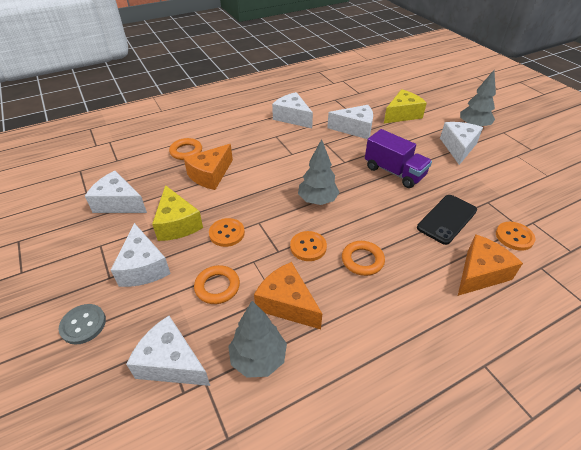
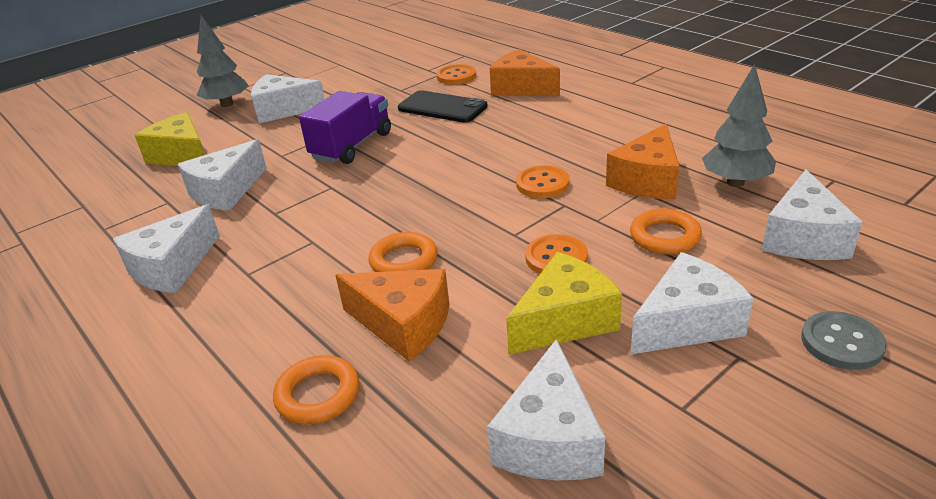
camera: 100 degrees left, 10 degrees down
grey tree [298,139,340,205] -> none
white cheese [327,105,373,139] -> white cheese turned 135 degrees counterclockwise [178,139,267,211]
orange ring [342,241,385,276] -> orange ring moved to [369,232,438,272]

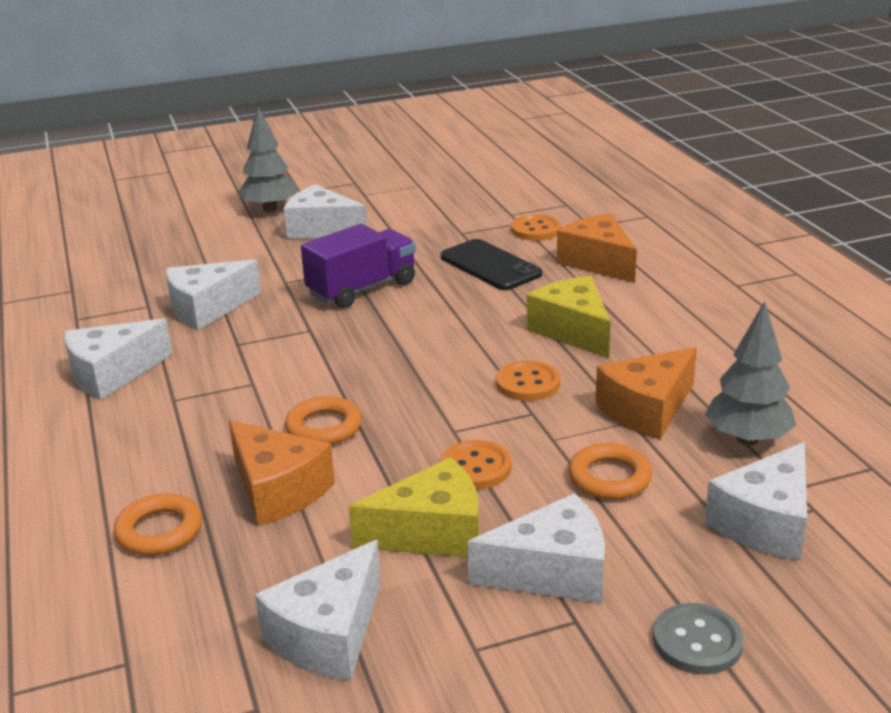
camera: 20 degrees right, 5 degrees down
yellow cheese [135,112,205,166] -> yellow cheese moved to [527,276,611,358]

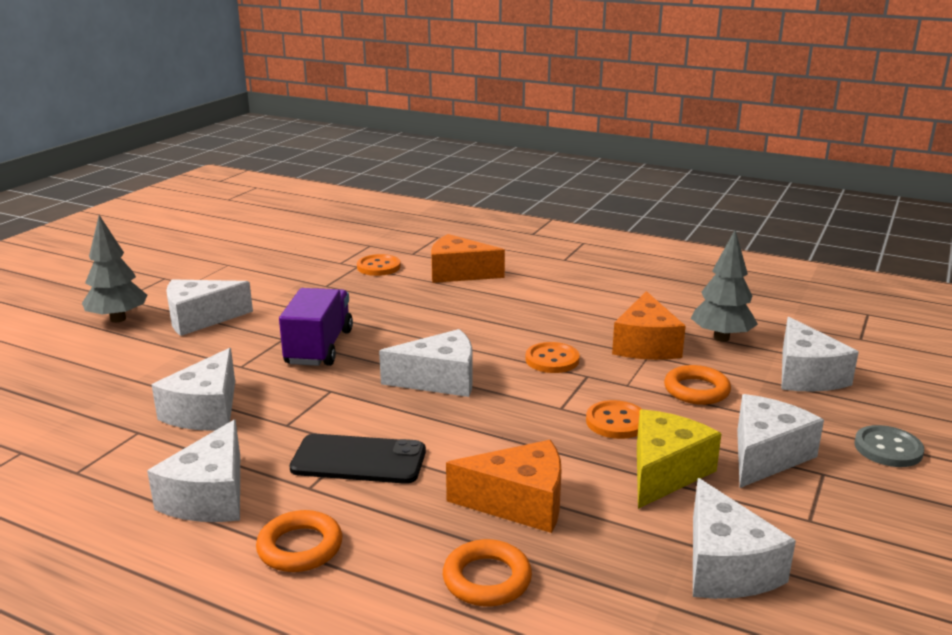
camera: 45 degrees left, 5 degrees down
orange ring [285,396,362,445] -> orange ring moved to [256,510,342,572]
black phone [441,239,542,290] -> black phone moved to [290,434,426,484]
yellow cheese [527,276,611,358] -> none
none -> white cheese [379,329,473,397]

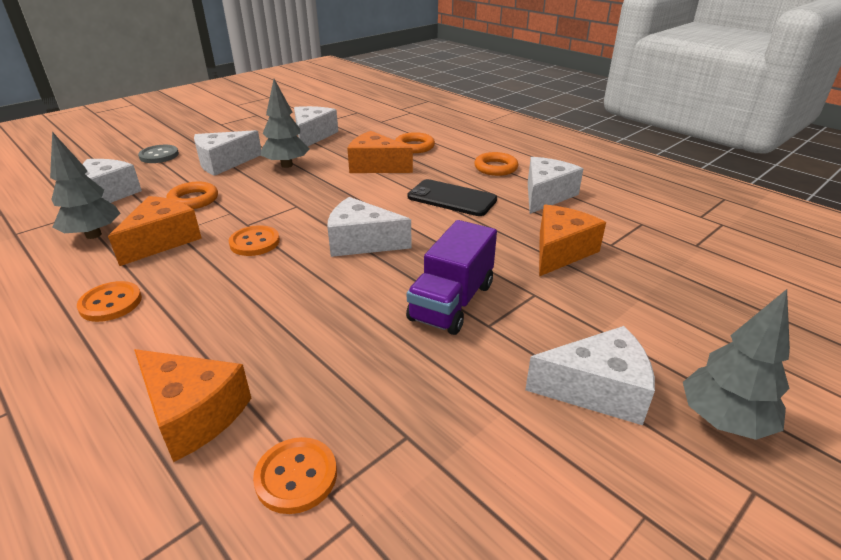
camera: 160 degrees left, 10 degrees up
white cheese [152,348,235,431] -> orange cheese [539,205,606,277]
orange button [586,400,642,439] -> orange button moved to [77,281,142,322]
yellow cheese [637,409,722,509] -> grey tree [261,79,309,168]

